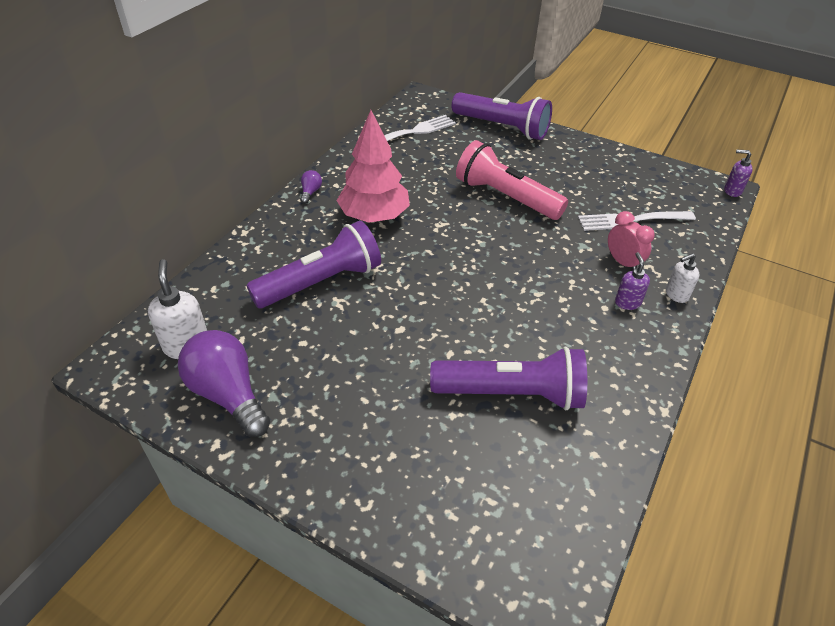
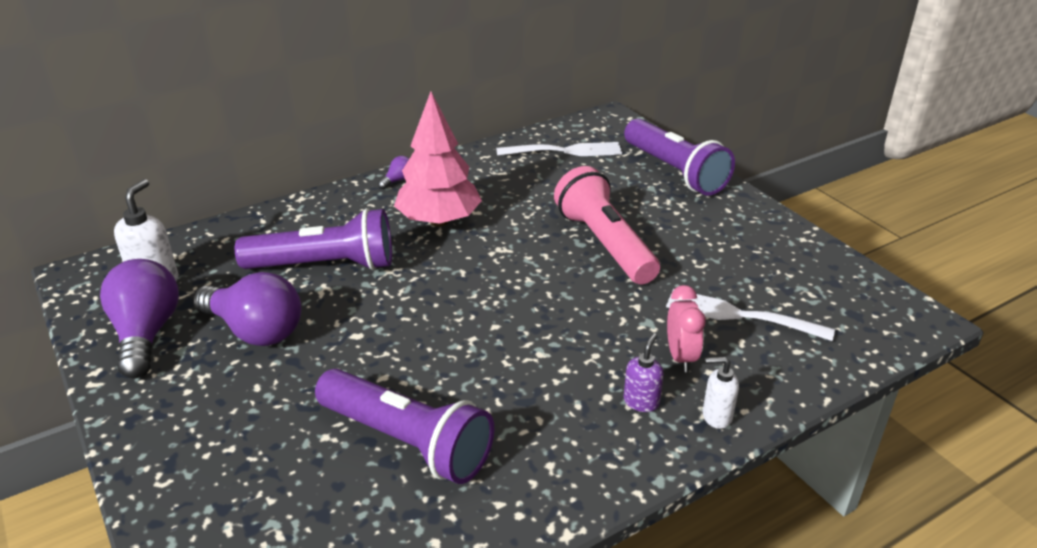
camera: 30 degrees right, 10 degrees down
purple soap dispenser [724,150,753,197] -> none
none -> purple light bulb [193,272,301,346]

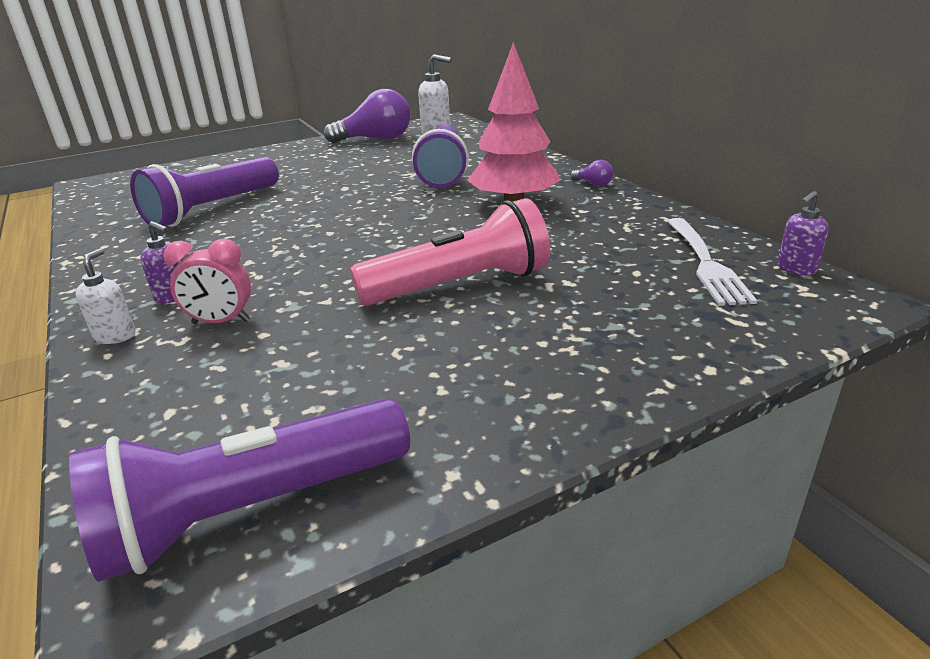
camera: 95 degrees right, 5 degrees down
purple light bulb [193,272,301,346] -> none
purple flashlight [624,119,735,196] -> purple flashlight moved to [69,398,410,582]
white fork [666,289,835,341] -> none
none -> purple soap dispenser [777,191,829,275]

